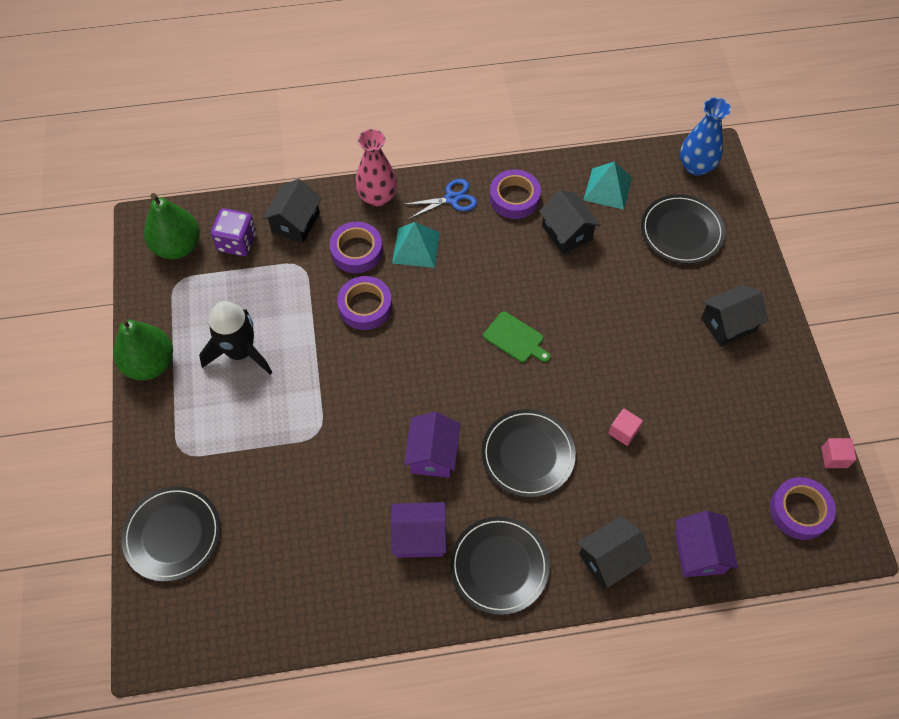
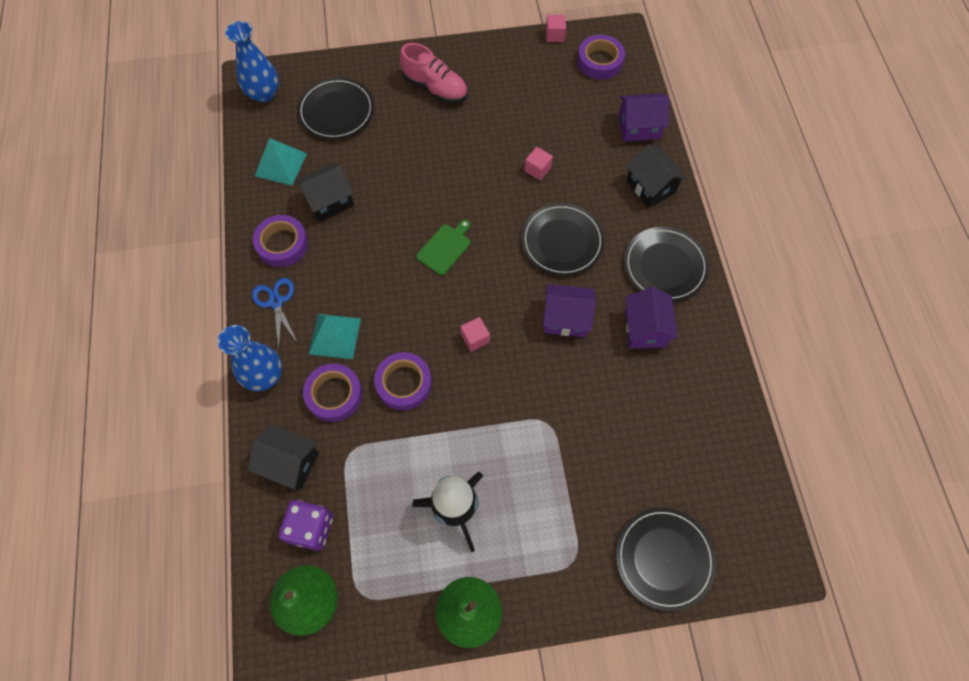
camera: 90 degrees left, 5 degrees up
pink vase [355,129,397,206] -> blue vase [218,325,282,391]
black house [701,284,768,347] -> pink shoe [400,43,468,104]
none -> pink cube [460,317,490,352]

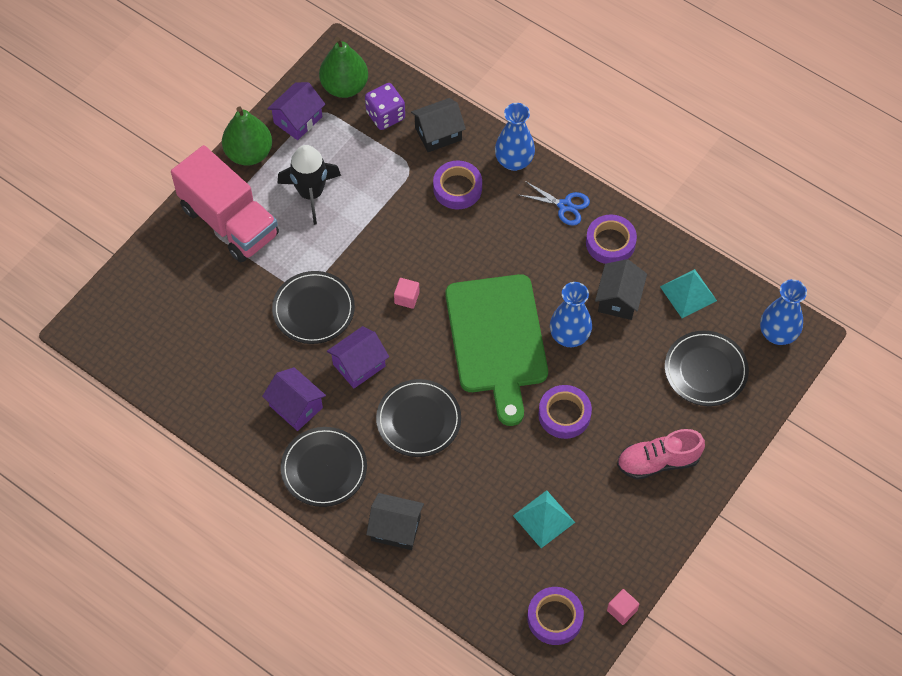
camera: 135 degrees right, 5 degrees down
turquoise pyramid [309,314,361,359] -> turquoise pyramid moved to [513,490,575,548]
purple tape [374,352,432,410] -> purple tape moved to [538,385,592,439]
green cutting board [416,220,471,275] -> green cutting board [445,274,548,426], size x2.50
pink cube [525,147,553,180] -> none
black plate [616,508,716,611] -> black plate moved to [272,271,355,344]
purple house [618,93,669,141] -> purple house moved to [267,82,325,140]
none -> pink truck [171,145,279,262]
none -> blue vase [550,282,592,347]

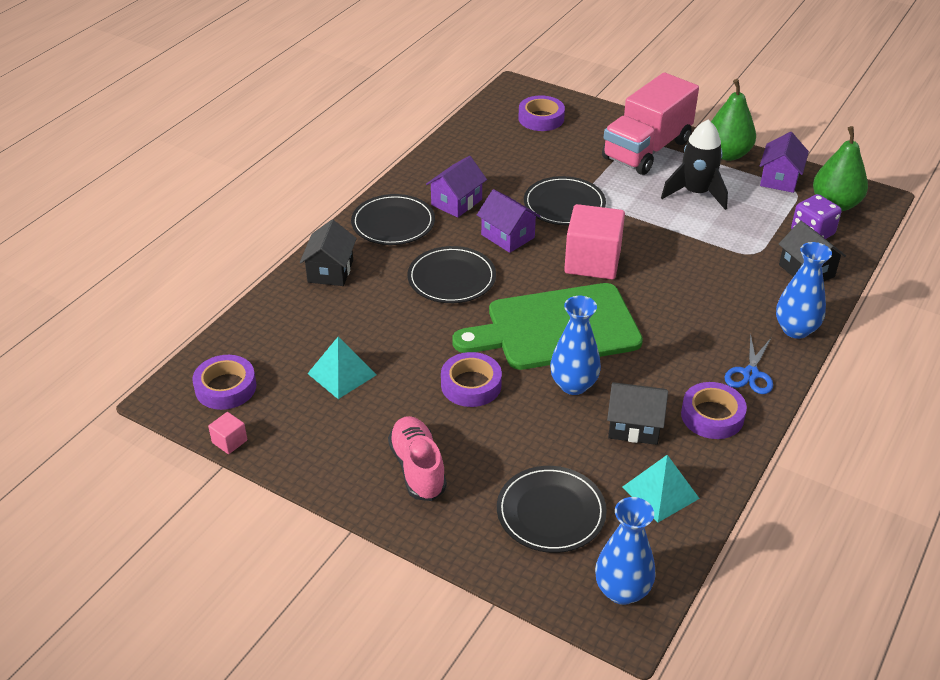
camera: 85 degrees right, 20 degrees down
purple house [267,82,325,140] -> purple house turned 75 degrees clockwise [760,132,809,193]
pink cube [394,278,420,309] -> pink cube [564,204,625,280], size x2.33
purple tape [433,161,482,209] -> purple tape moved to [518,95,565,131]

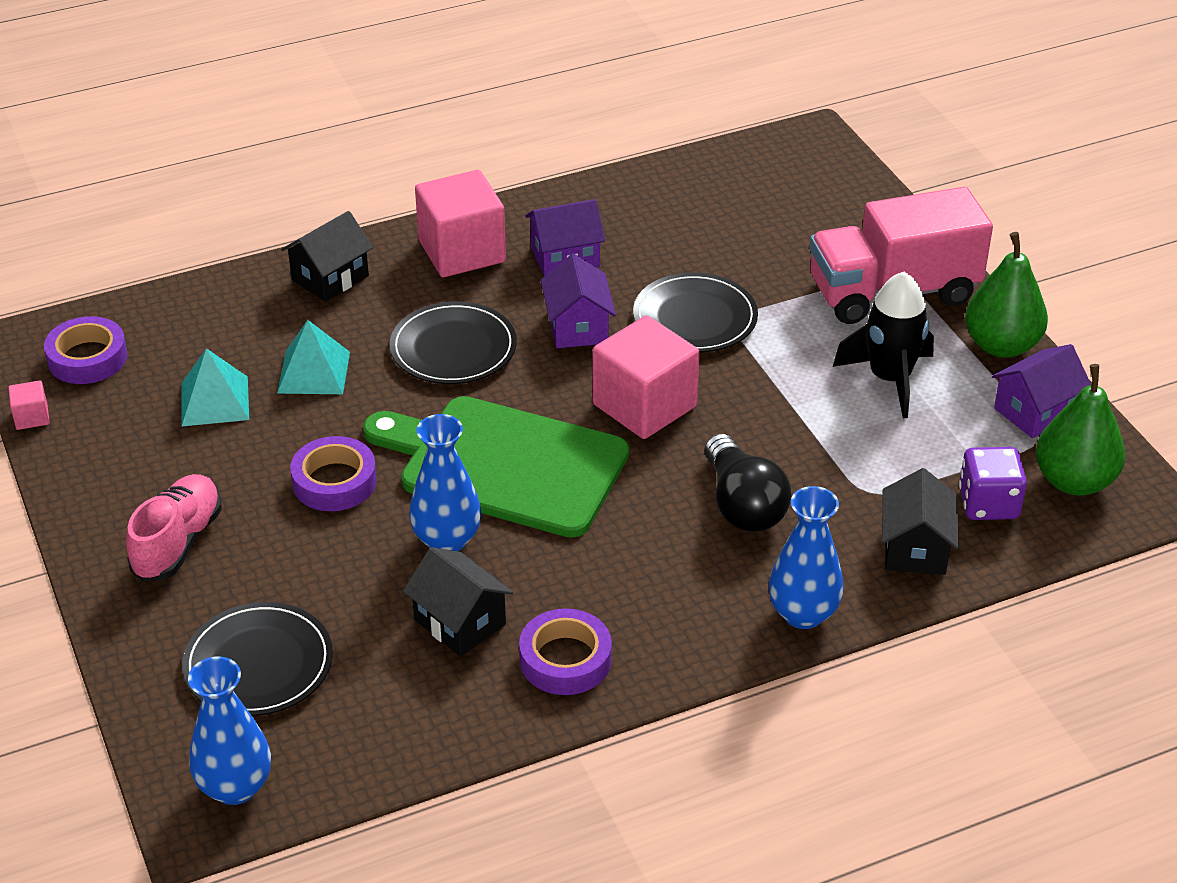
camera: 35 degrees right, 0 degrees up
black plate [351,194,435,245] -> pink cube [415,170,506,277]
purple tape [518,95,565,131] -> none
turquoise pyramid [623,455,700,523] -> turquoise pyramid moved to [277,320,350,394]
blue scissors [725,334,773,394] -> none
none -> black light bulb [705,434,791,532]

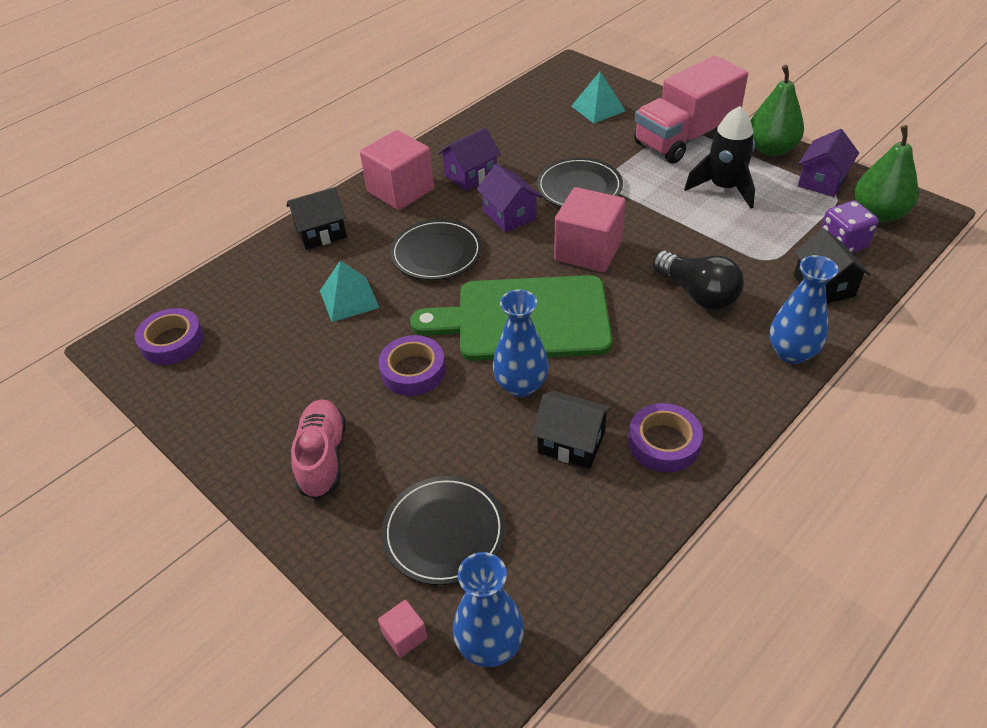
camera: 20 degrees left, 5 degrees up
pink cube [8,380,50,430] -> pink cube moved to [378,600,428,658]
turquoise pyramid [182,348,249,426] -> turquoise pyramid moved to [571,71,626,123]
black house [281,211,373,302] -> black house turned 45 degrees clockwise [286,187,347,250]

